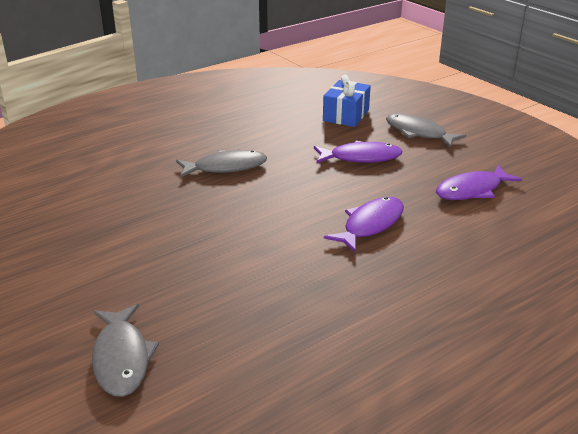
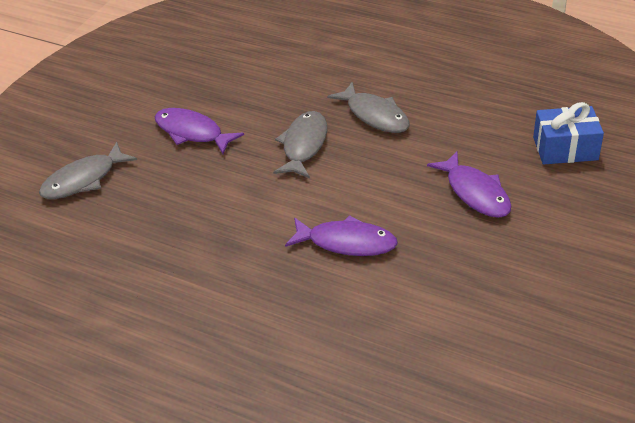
camera: 65 degrees right, 10 degrees up
grey fish [386,113,466,148] -> grey fish moved to [273,111,327,178]
purple fish [436,165,522,200] -> purple fish moved to [155,108,244,154]

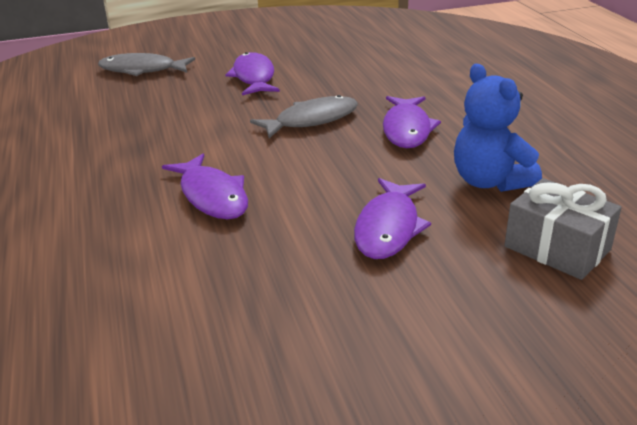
camera: 45 degrees right, 10 degrees down
grey fish [327,82,410,133] -> purple fish [383,96,441,148]
blue gift [533,102,604,164] -> grey gift [504,178,622,280]
none -> blue teddy bear [454,64,542,192]

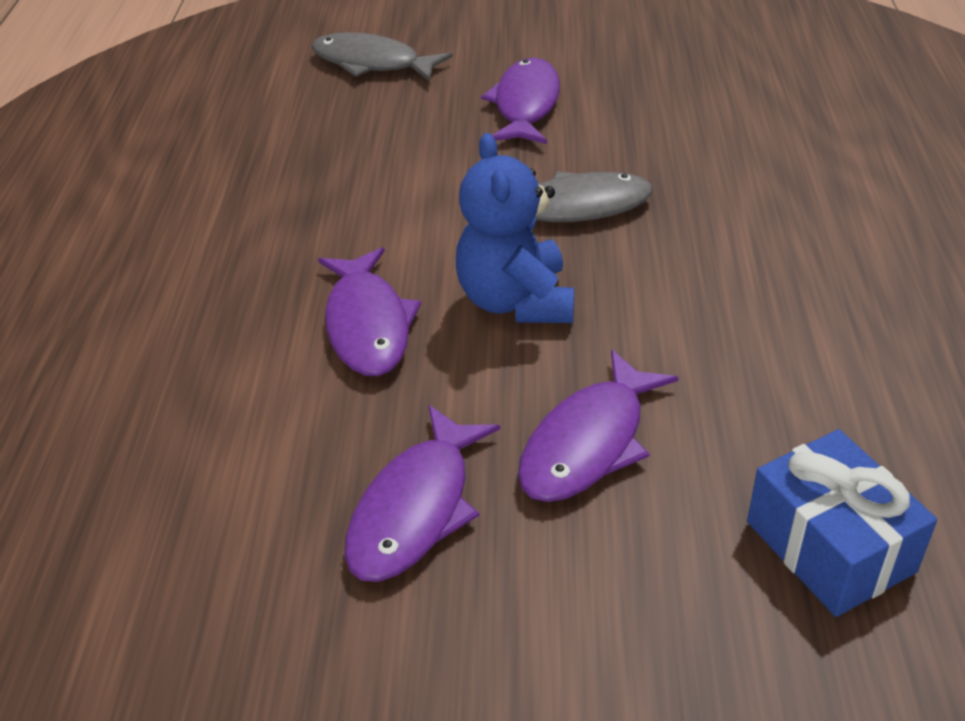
camera: 20 degrees right, 10 degrees up
purple fish [383,96,441,148] -> purple fish moved to [344,405,500,582]
blue teddy bear [454,64,542,192] -> blue teddy bear moved to [456,133,574,323]
grey gift [504,178,622,280] -> blue gift [747,429,937,617]

